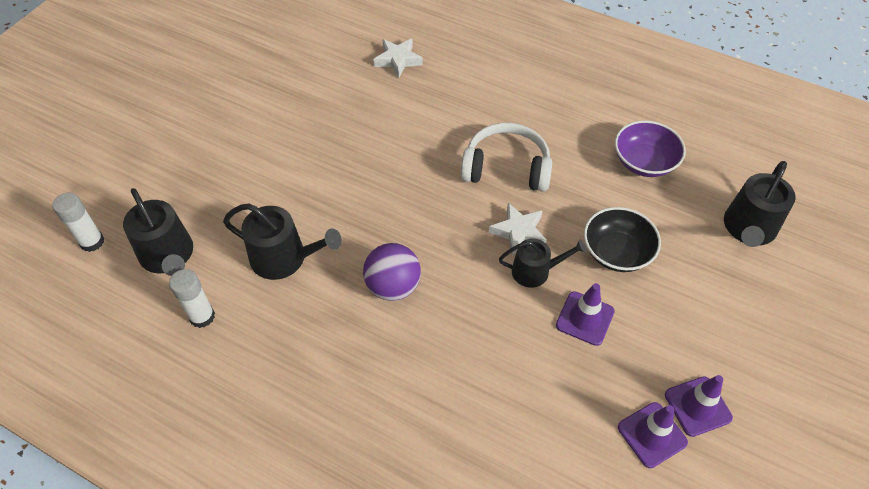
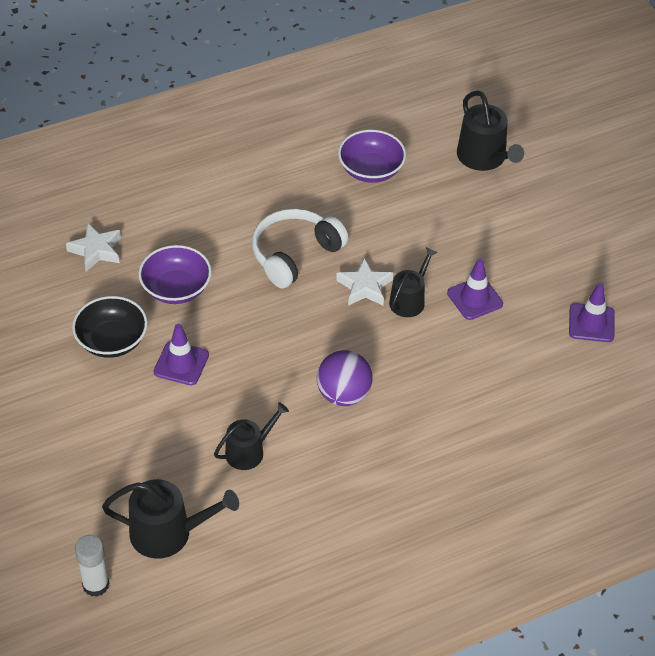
camera: 55 degrees left, 5 degrees down
white glue stick [169,269,215,328] -> none
black watering can [223,204,342,280] -> black watering can [214,402,289,470], size x0.66
black bowl [584,207,661,272] -> black bowl moved to [72,296,148,358]
purple traffic cone [665,375,733,437] -> purple traffic cone moved to [154,324,209,385]
none -> purple bowl [138,245,212,304]

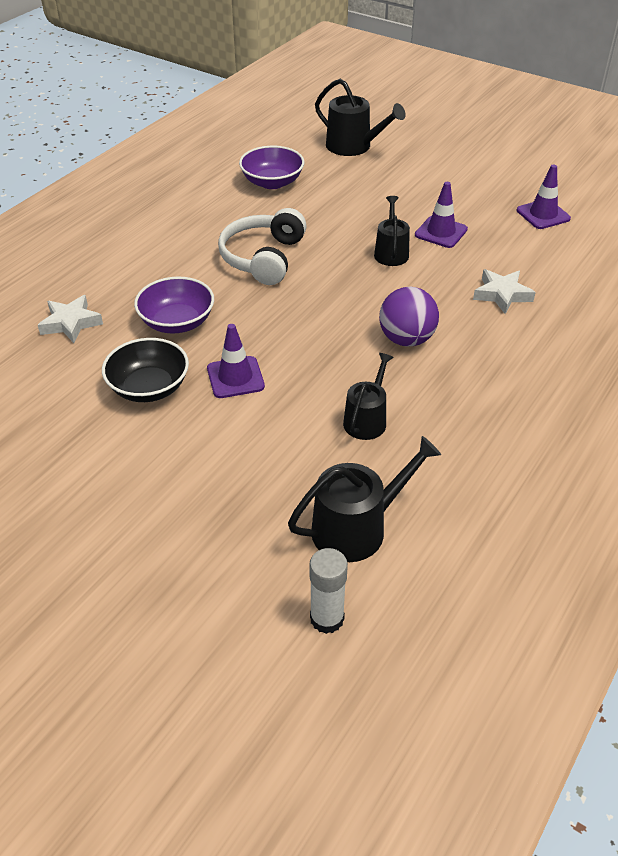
camera: 30 degrees left, 5 degrees down
white star [336,258,393,306] -> white star moved to [473,269,536,314]

